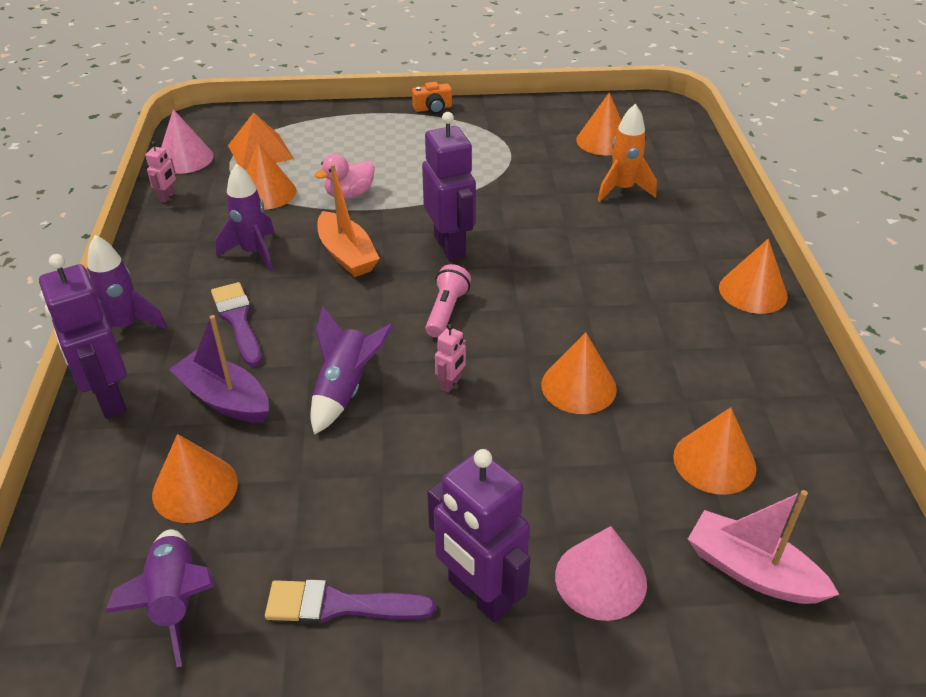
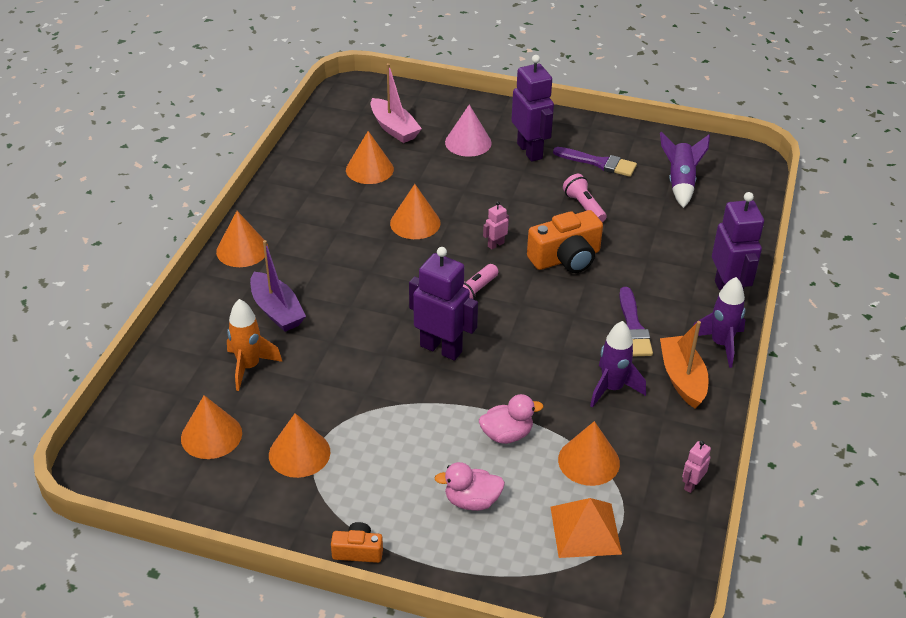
camera: 160 degrees left, 0 degrees up
orange cone [152,434,238,523] -> orange cone moved to [269,413,330,478]
pink cone [161,109,214,174] -> none
purple boat [169,315,269,423] -> purple boat moved to [250,240,306,332]
purple rocket [311,307,394,435] -> orange camera [527,210,603,273]
orange boat [317,164,380,277] -> orange boat moved to [660,321,709,409]
purple robot [422,112,476,261] -> purple robot turned 120 degrees clockwise [409,247,478,361]
none -> pink duck [434,462,505,511]
none -> pink flashlight [563,174,607,222]

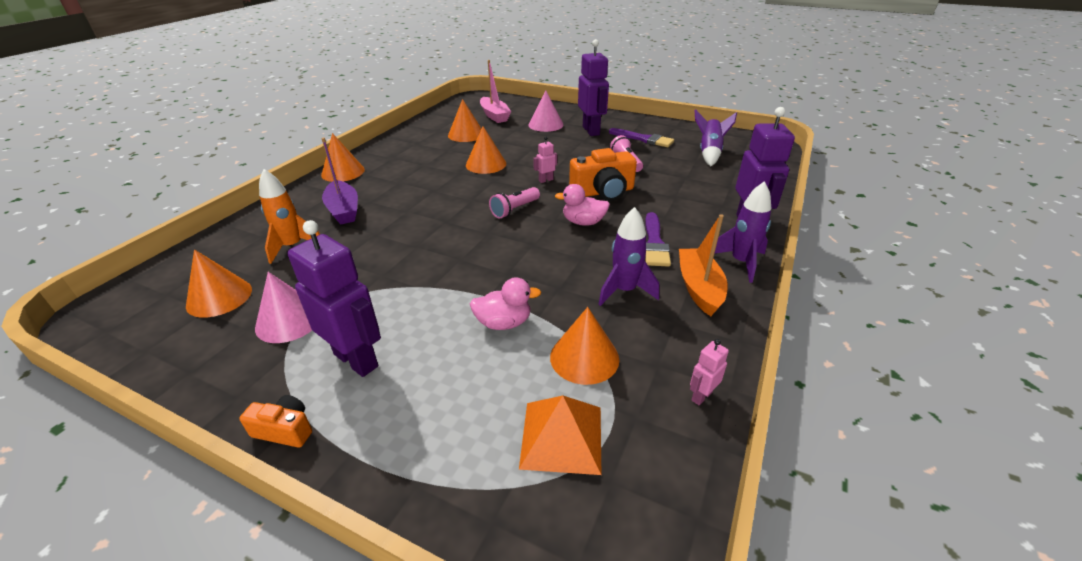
camera: 10 degrees right, 5 degrees down
orange cone [269,413,330,478] -> pink cone [255,272,312,343]
purple robot [409,247,478,361] -> purple robot moved to [287,220,381,377]
pink duck [434,462,505,511] -> pink duck moved to [555,184,610,226]

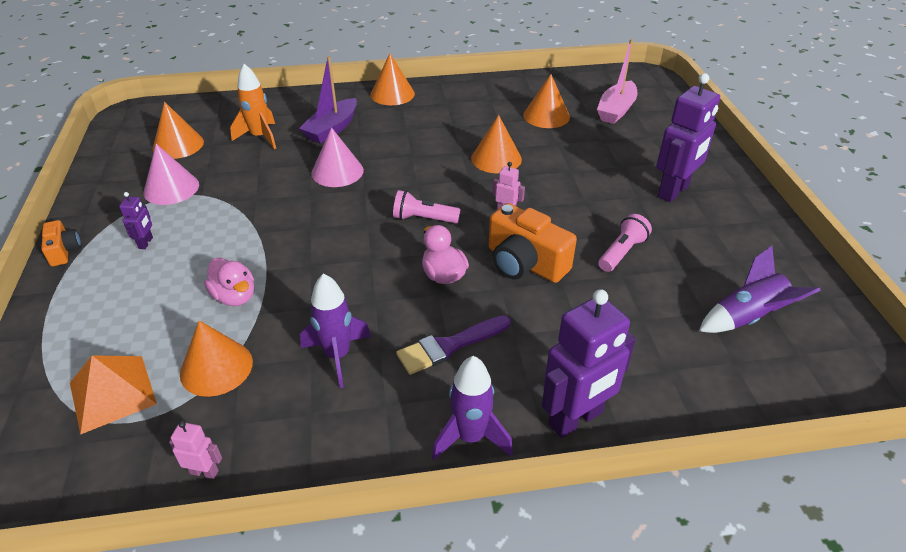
camera: 55 degrees right, 5 degrees up
purple robot [287,220,381,377] -> purple robot [119,192,153,249], size x0.45
pink cone [528,90,563,132] -> pink cone moved to [311,127,364,187]
purple brush [609,128,674,147] -> none
orange boat [679,214,728,316] -> none

